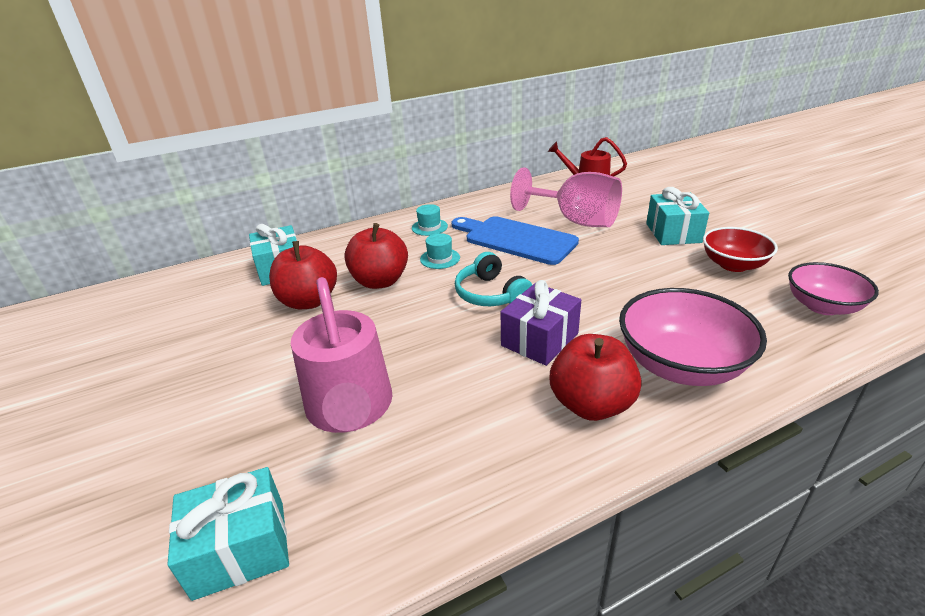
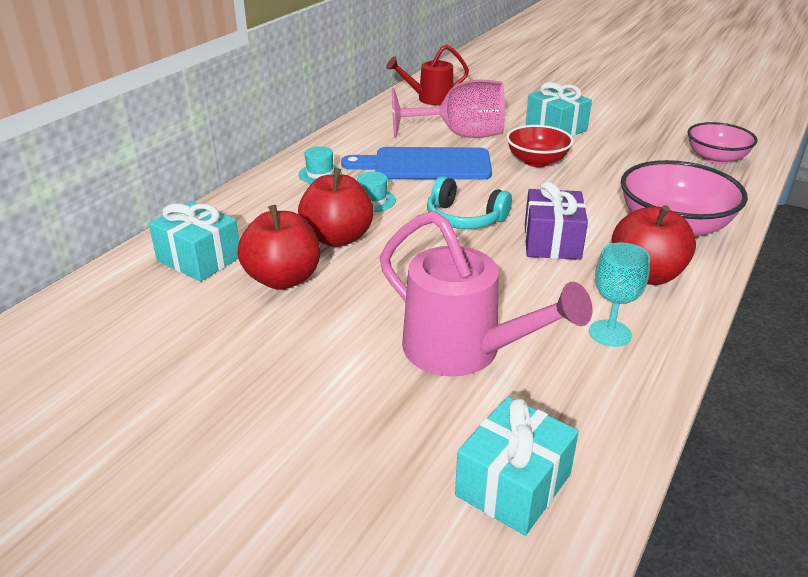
camera: 35 degrees left, 0 degrees up
red bowl [703,227,778,272] -> red bowl moved to [506,125,574,167]
none -> turquoise goblet [589,242,650,347]

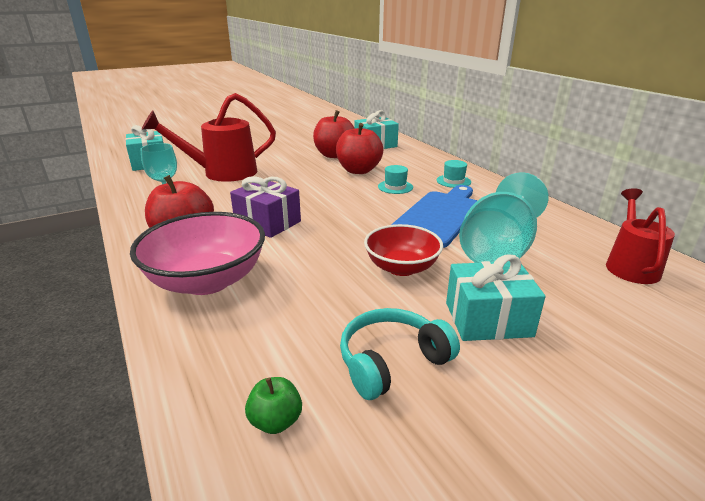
camera: 120 degrees right, 5 degrees down
pink watering can [380,211,593,376] -> red watering can [142,93,276,182]
pink goblet [392,79,505,138] -> turquoise goblet [459,172,549,263]
turquoise headphones [427,176,512,229] -> turquoise headphones moved to [340,308,460,400]
pink bowl [687,122,757,164] -> green apple [245,377,302,434]

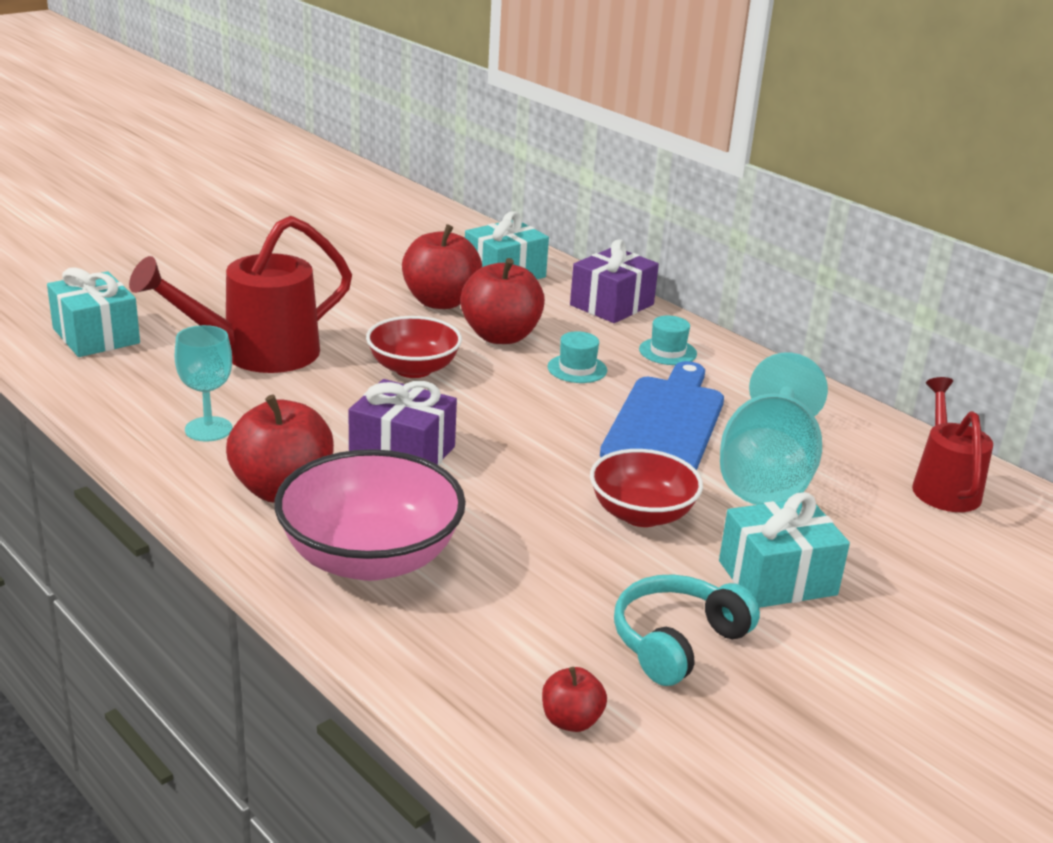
camera: 15 degrees left, 0 degrees up
green apple [245,377,302,434] -> red apple [542,667,607,732]
none -> red bowl [366,316,462,378]
none -> purple gift [570,239,659,323]

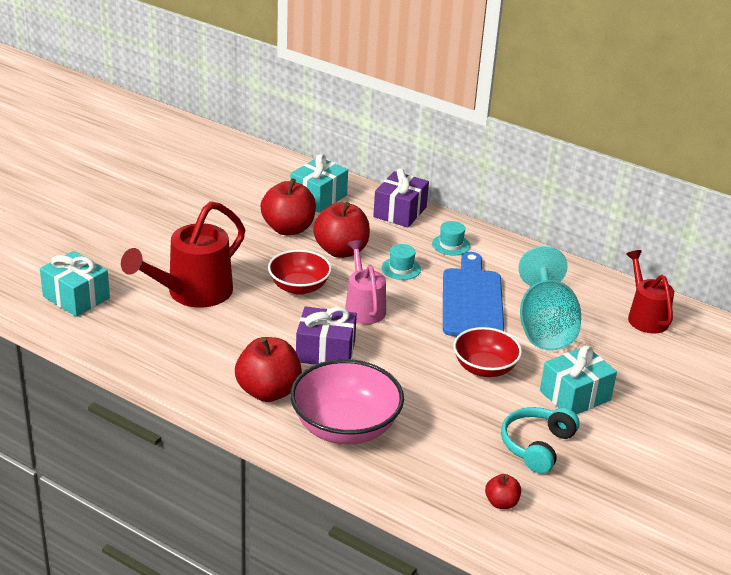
camera: 15 degrees left, 5 degrees up
turquoise goblet [174,325,232,442] -> none
none -> pink watering can [345,240,386,324]

